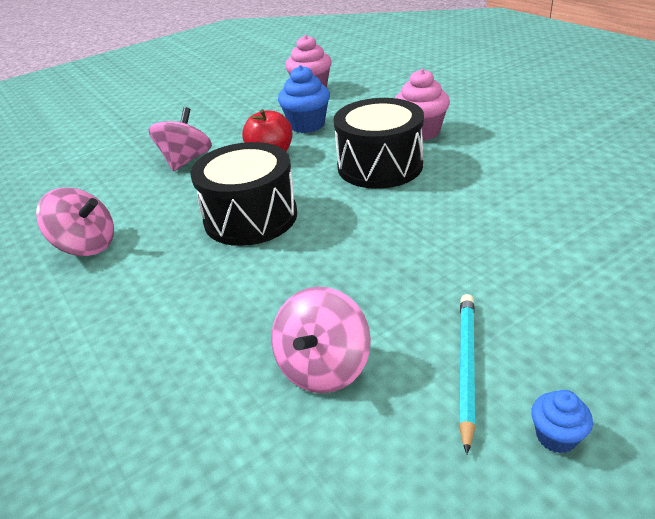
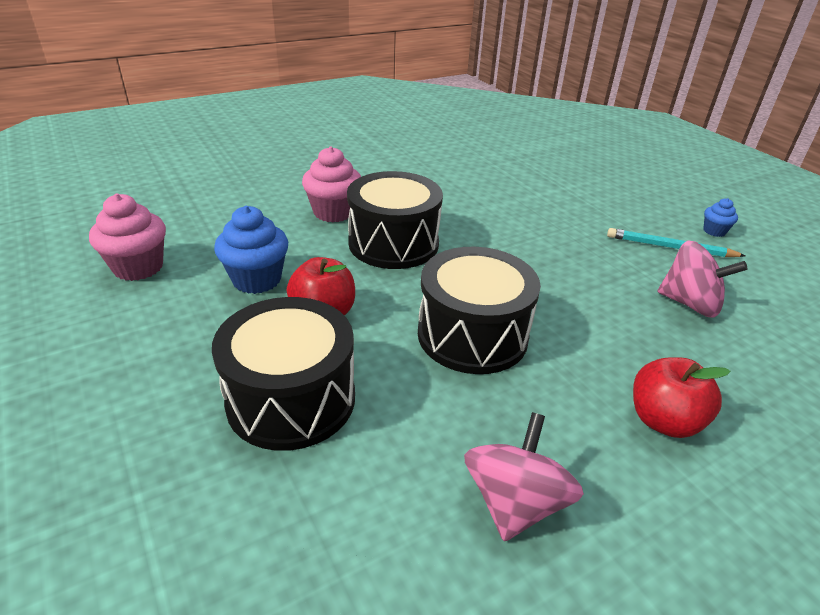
camera: 90 degrees left, 0 degrees up
pink spinning top [149,107,212,171] -> black drum [212,297,355,451]
none -> red apple [633,357,730,438]

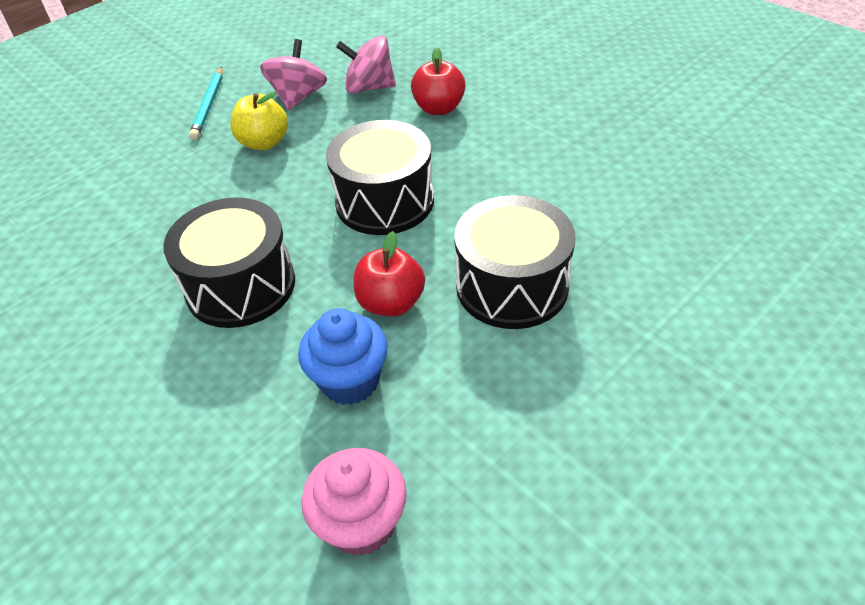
camera: 100 degrees left, 10 degrees up
pink cupcake [302,146,361,222] -> none
pink spinning top [464,412,584,541] -> pink spinning top moved to [336,35,396,94]
blue cupcake [703,198,738,237] -> none
none -> yellow apple [230,91,288,150]

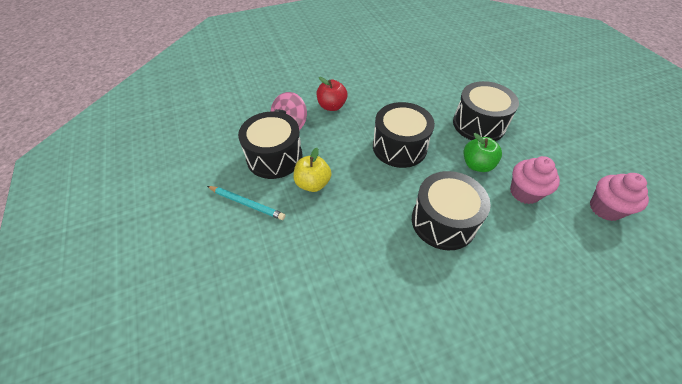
camera: 70 degrees left, 5 degrees up
pink spinning top [260,39,327,110] -> black drum [238,112,303,179]
blue cupcake [298,308,388,405] -> pink cupcake [510,156,560,204]
red apple [354,231,425,317] -> green apple [464,133,502,172]

